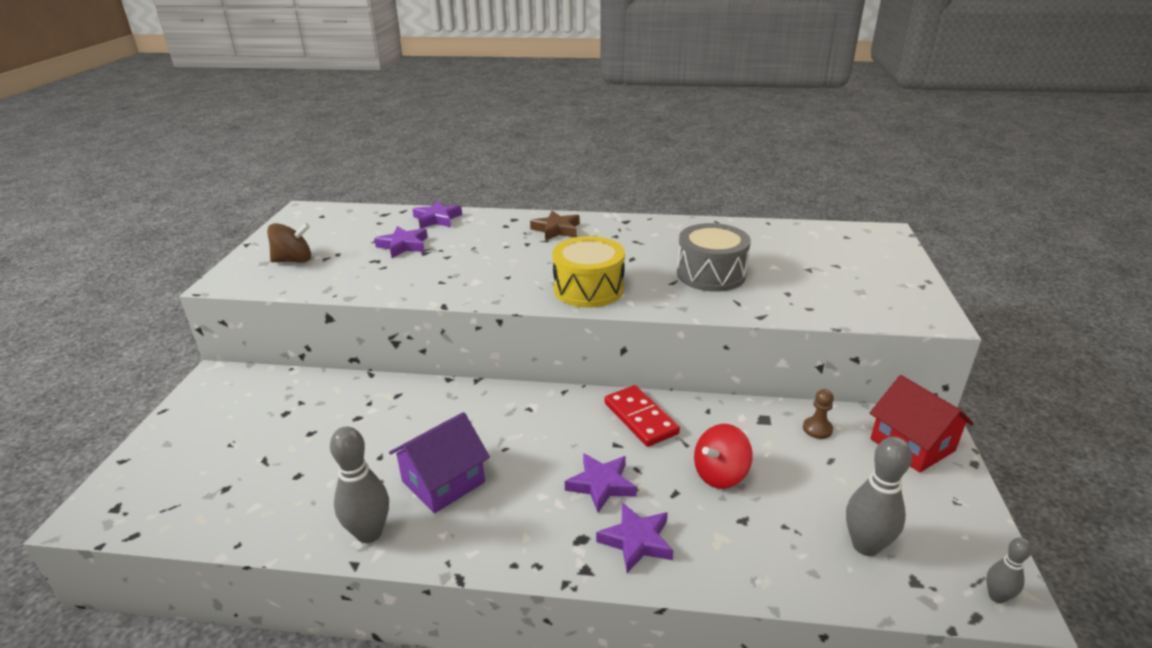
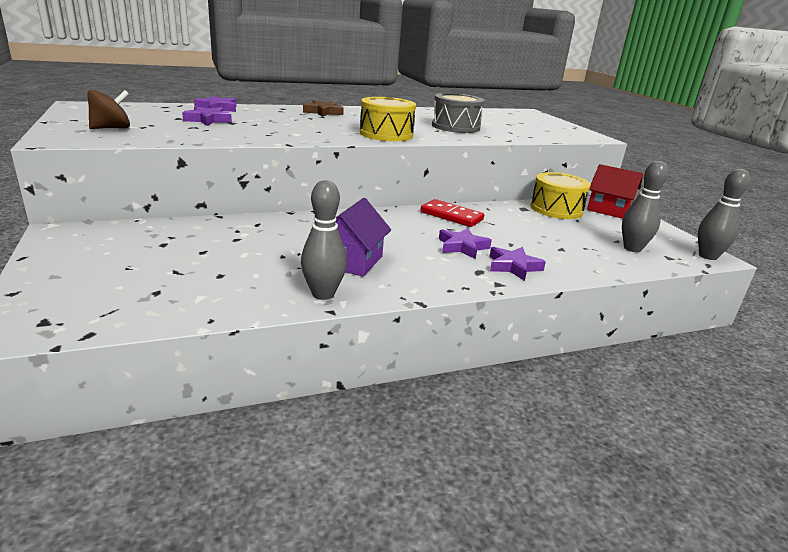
camera: 30 degrees left, 5 degrees down
red spinning top [694,424,753,489] -> none
brown pawn [803,389,834,439] -> yellow drum [531,172,591,219]
grey bowling pin [986,537,1032,604] -> grey bowling pin [698,169,750,260], size x1.81

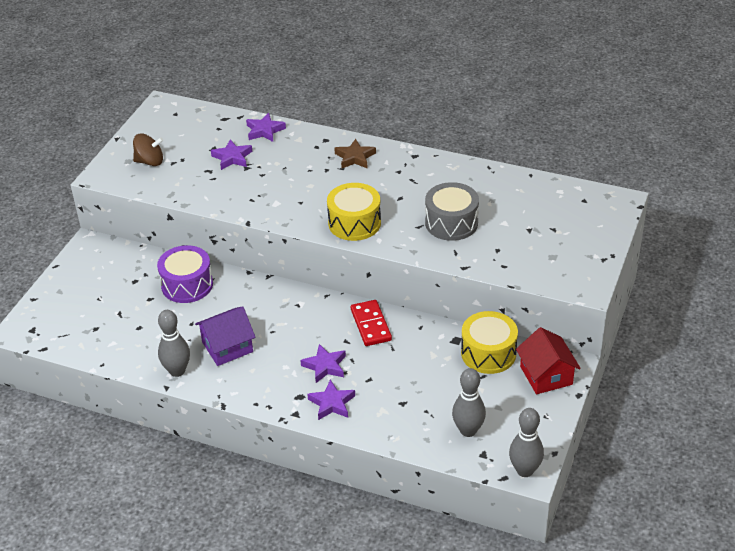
camera: 45 degrees right, 15 degrees up
none -> purple drum [157,245,213,303]

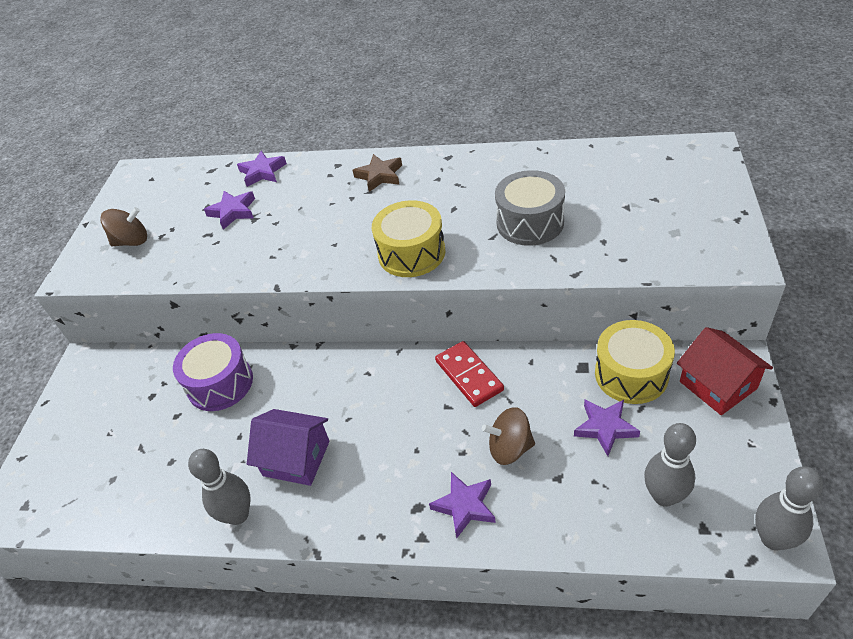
camera: 10 degrees left, 5 degrees up
purple house [195,306,256,366] -> purple house turned 60 degrees clockwise [247,409,329,486]
purple star [300,344,346,383] -> purple star moved to [574,400,640,456]
none -> brown spinning top [482,407,535,465]

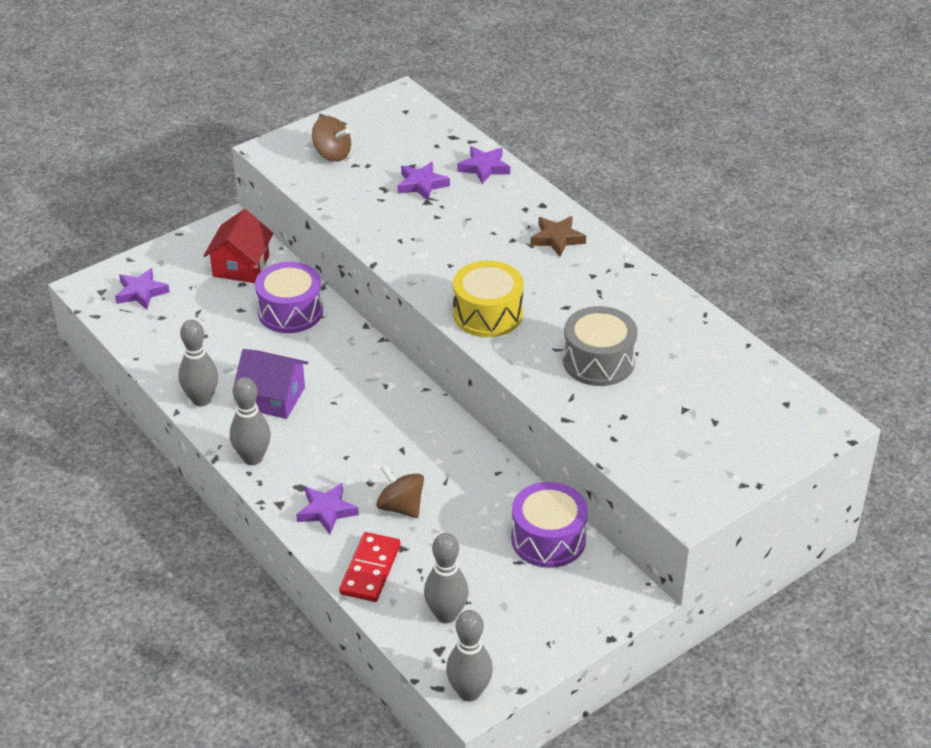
camera: 40 degrees right, 5 degrees down
purple house [247,409,329,486] -> purple house turned 45 degrees counterclockwise [234,349,309,419]
red domino [435,341,504,407] -> red domino moved to [339,532,400,602]
purple star [574,400,640,456] -> purple star moved to [115,268,170,310]
yellow drum [595,320,675,404] -> purple drum [511,482,588,568]
red house [677,327,773,415] -> red house moved to [203,209,274,283]
none -> grey bowling pin [230,377,271,465]

